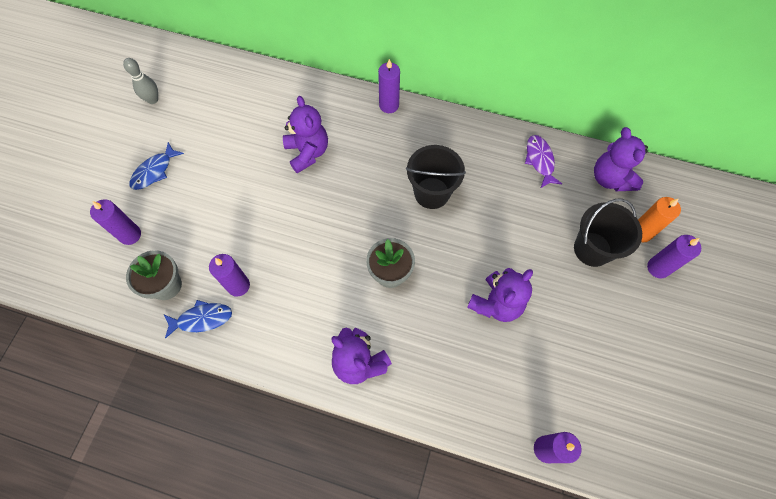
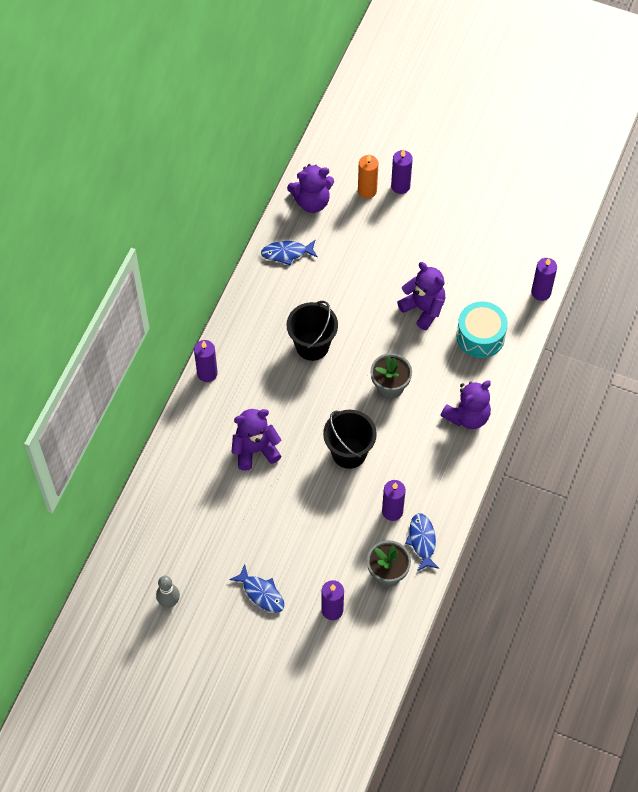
camera: 85 degrees left, 5 degrees down
purple fish [525,135,562,188] -> blue fish [261,240,318,265]
black bucket [574,199,642,267] -> black bucket moved to [323,410,377,469]
none -> turquoise drum [456,301,508,358]

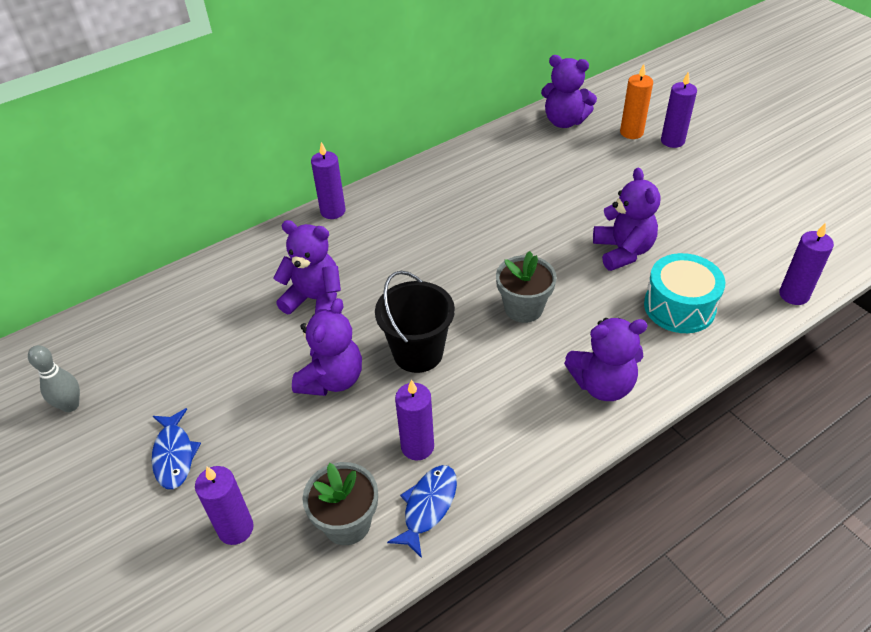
camera: 35 degrees right, 15 degrees down
blue fish [261,240,318,265] -> none
black bucket [287,301,338,361] -> none
none -> purple teddy bear [292,298,362,396]

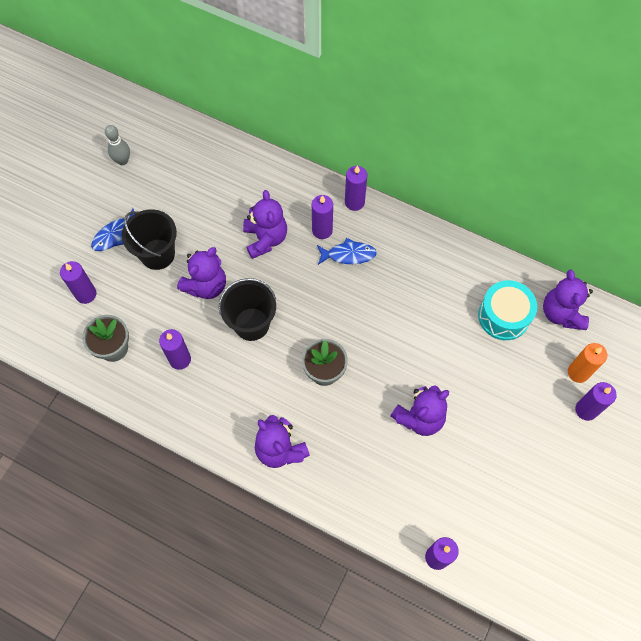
camera: 60 degrees right, 20 degrees up
purple teddy bear [292,298,362,396] -> purple teddy bear turned 45 degrees counterclockwise [177,247,226,299]
blue fish [387,465,457,558] -> blue fish moved to [317,238,377,265]
turquoise drum [644,253,725,333] -> turquoise drum moved to [478,280,537,340]
none -> black bucket [122,209,177,270]
none -> purple candle [312,195,333,239]

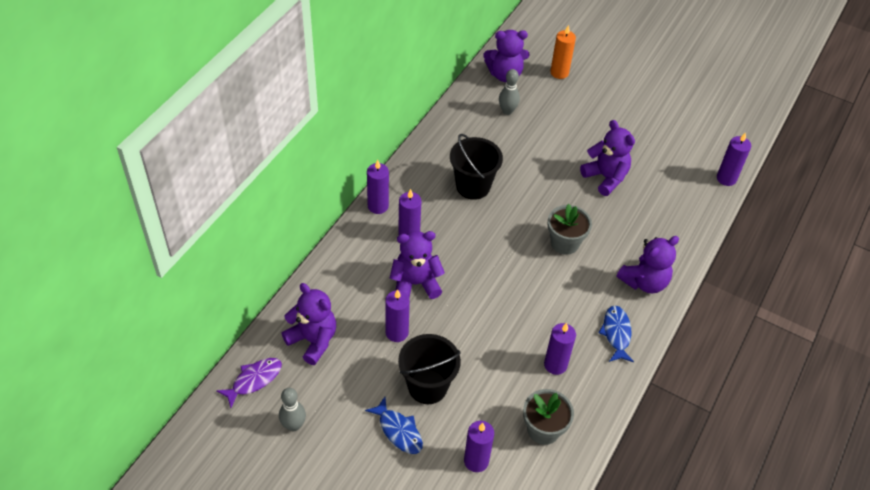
camera: 90 degrees left, 15 degrees down
purple teddy bear [177,247,226,299] -> purple teddy bear moved to [281,283,336,365]
black bucket [219,278,276,341] -> black bucket moved to [450,134,503,200]
blue fish [317,238,377,265] -> blue fish moved to [599,306,634,362]
turquoise drum [478,280,537,340] -> grey bowling pin [499,69,520,115]
purple candle [575,382,617,421] -> purple candle moved to [385,290,410,342]
none -> purple fish [216,358,282,408]

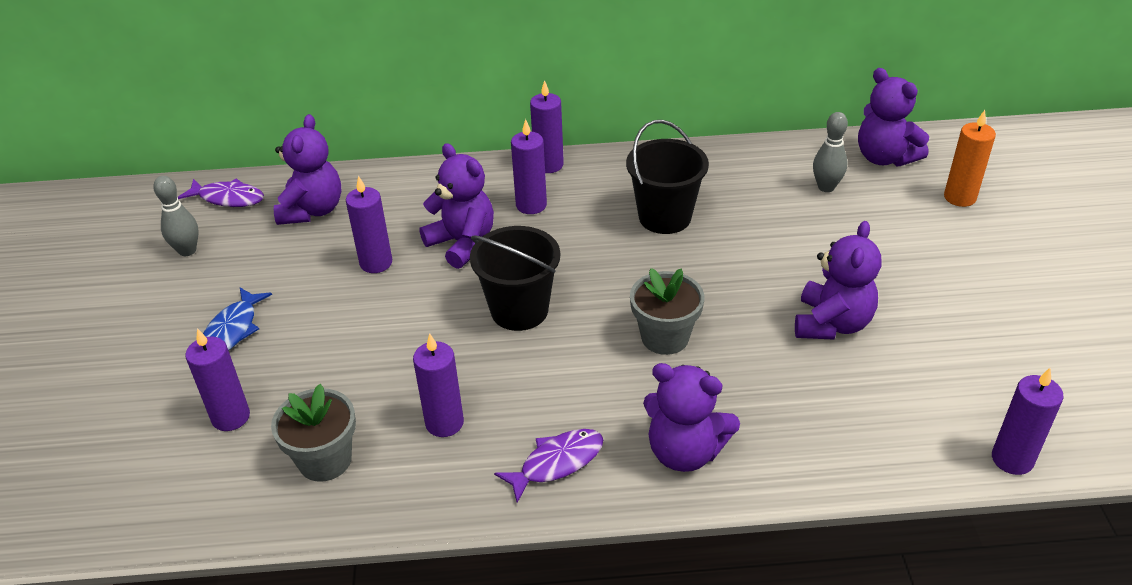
camera: 60 degrees right, 10 degrees down
black bucket [398,334,461,404] -> black bucket moved to [470,226,560,331]
blue fish [599,306,634,362] -> purple fish [494,429,603,503]

